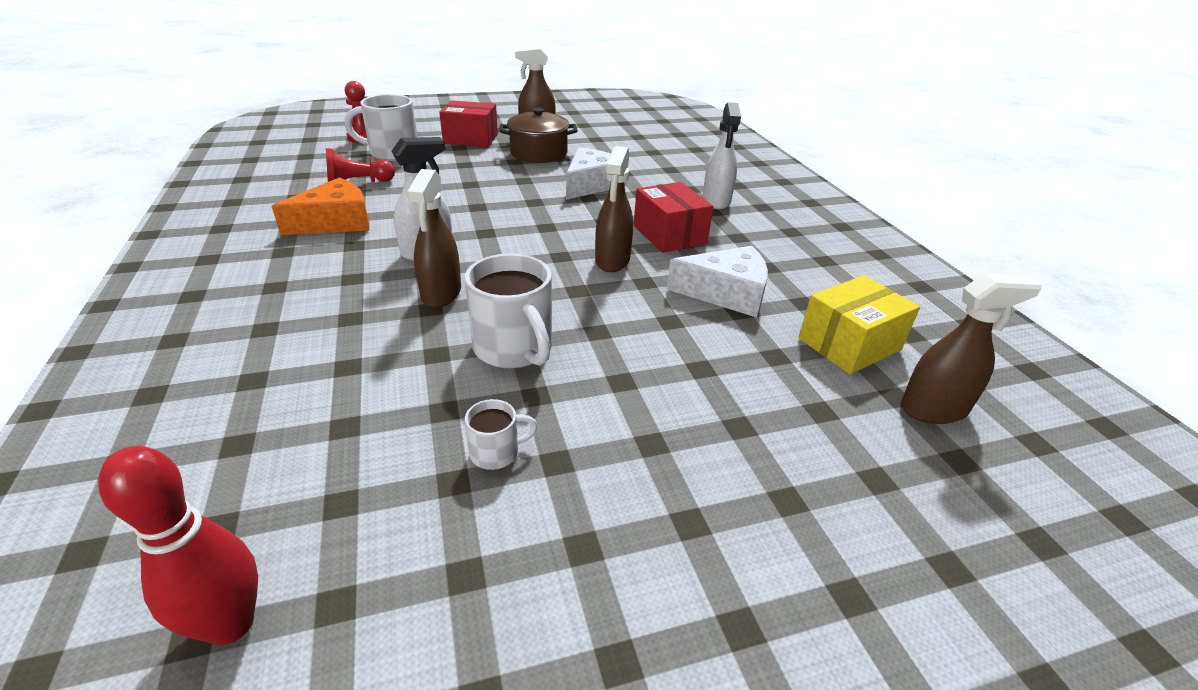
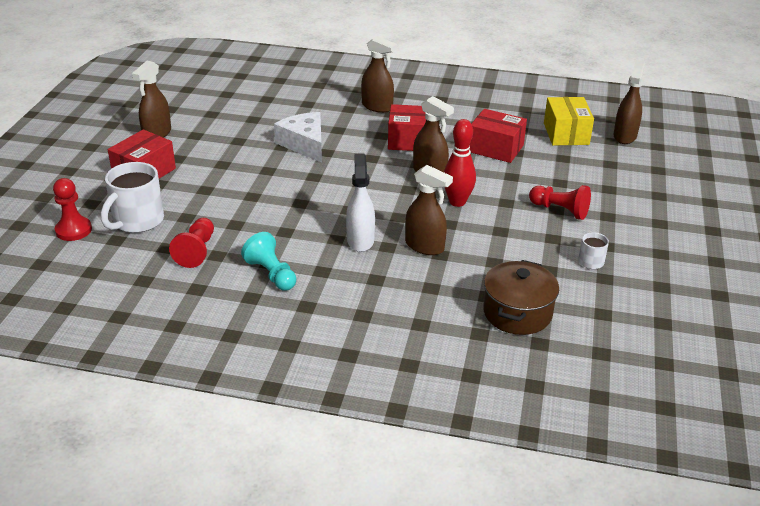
camera: 60 degrees left, 0 degrees up
red bowling pin [98,446,258,645] -> red bowling pin moved to [444,119,476,207]
orange cheese [272,177,369,235] -> turquoise pawn [241,232,296,291]
white mug [465,253,552,369] -> none
brown pot [500,108,578,163] -> brown pot moved to [483,260,559,335]
white cheese [667,246,768,318] -> red box [470,109,527,163]
white spray bottle [703,102,741,209] -> brown spray bottle [361,36,397,113]
none -> red pawn [529,185,591,220]

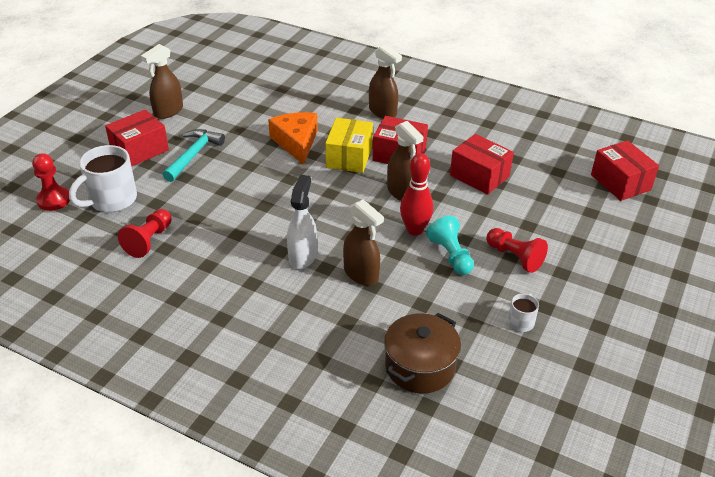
camera: 15 degrees right, 5 degrees up
turquoise pawn [241,232,296,291] -> turquoise pawn moved to [426,216,474,275]
white cheese [274,112,322,162] -> orange cheese [268,112,318,165]
yellow box [544,97,594,145] -> yellow box moved to [325,118,373,173]
brown spray bottle [613,60,645,144] -> red box [591,140,659,201]
none -> turquoise hammer [162,129,225,182]

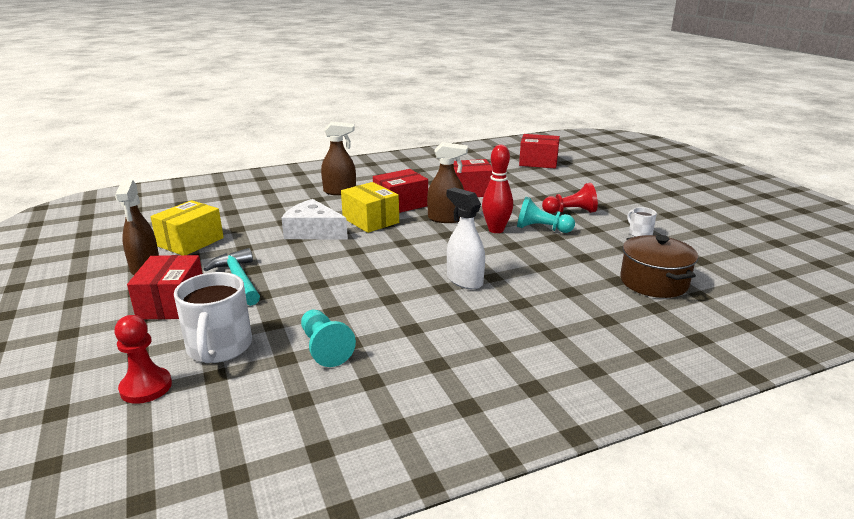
camera: 50 degrees left, 15 degrees down
red pawn [118,209,172,258] -> turquoise pawn [301,310,356,367]
orange cheese [268,112,318,165] -> white cheese [281,199,348,239]
brown spray bottle [343,199,384,286] -> none
none -> yellow box [150,200,224,255]

